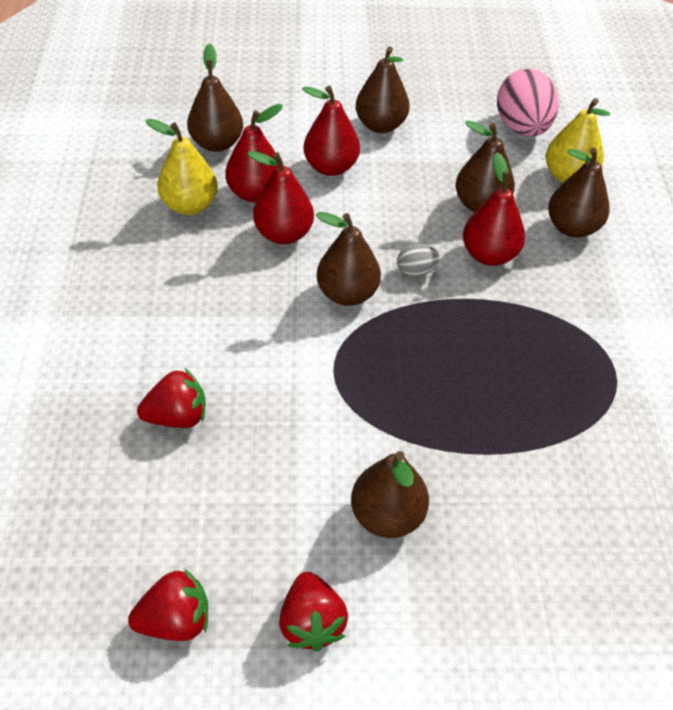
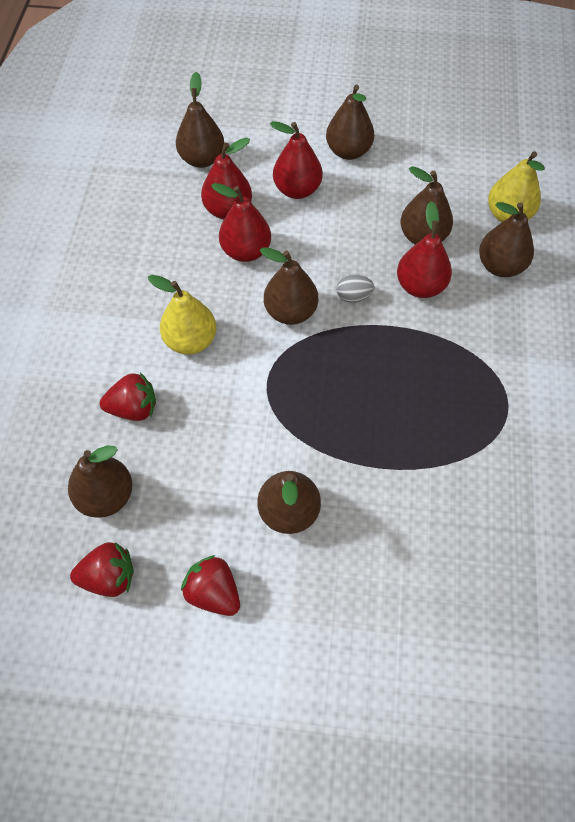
camera: 10 degrees right, 10 degrees up
yellow pear [146,119,218,215] -> yellow pear moved to [148,275,216,355]
red strawberry [279,572,348,652] -> red strawberry turned 135 degrees clockwise [181,555,240,616]
pink egg [497,69,559,137] -> none
none -> brown pear [68,446,133,518]

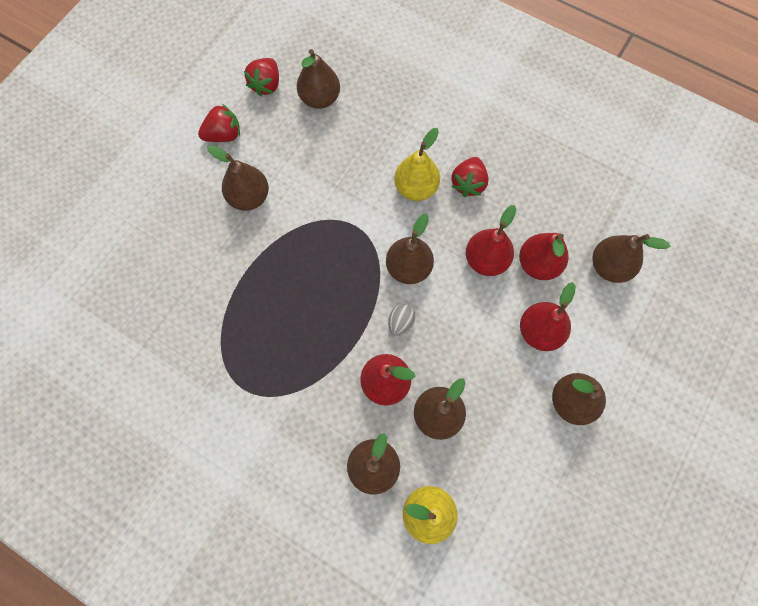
camera: 115 degrees right, 10 degrees up
red strawberry [100,372,156,421] -> red strawberry moved to [451,157,489,197]

